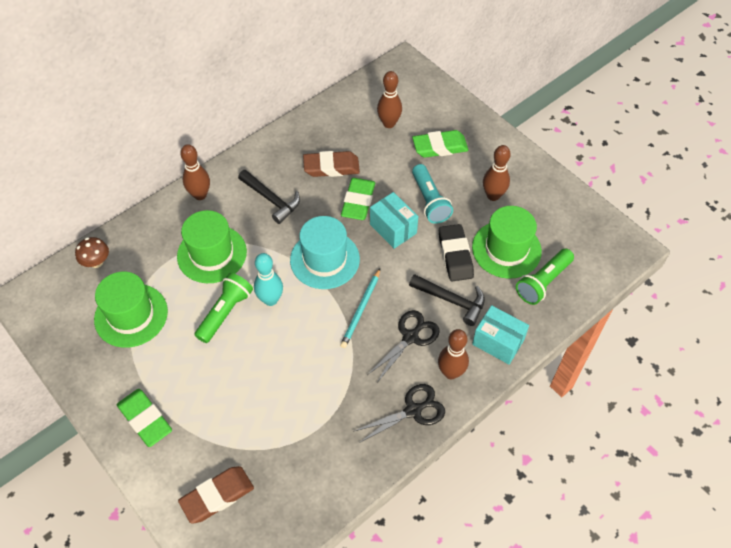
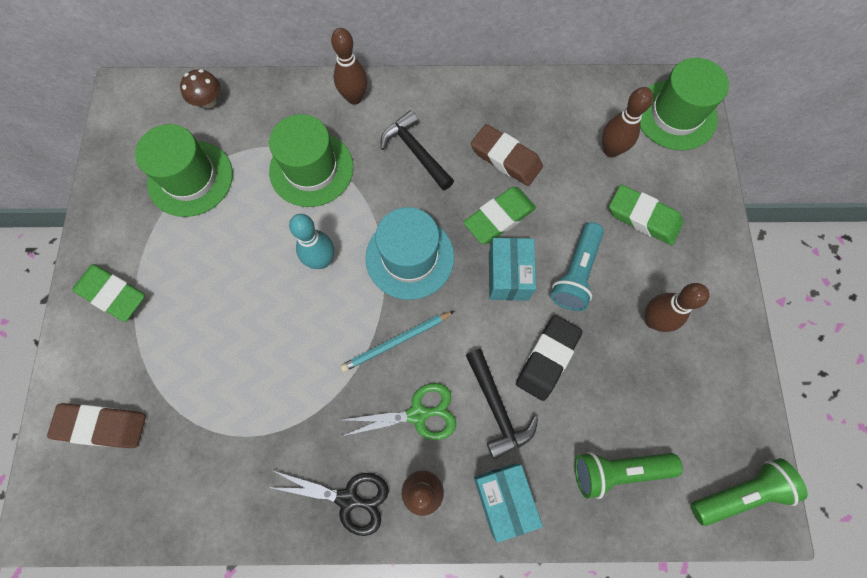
camera: 40 degrees right, 15 degrees up
green eraser [117,389,172,447] -> green eraser turned 60 degrees counterclockwise [72,264,145,322]
green flashlight [195,273,253,343] -> green flashlight moved to [691,458,808,526]
black hammer [238,170,300,224] -> black hammer turned 150 degrees clockwise [381,110,454,190]
black scissors [367,310,440,381] -> green scissors [340,383,456,440]
green hat [472,206,542,279] -> green hat moved to [640,58,729,150]

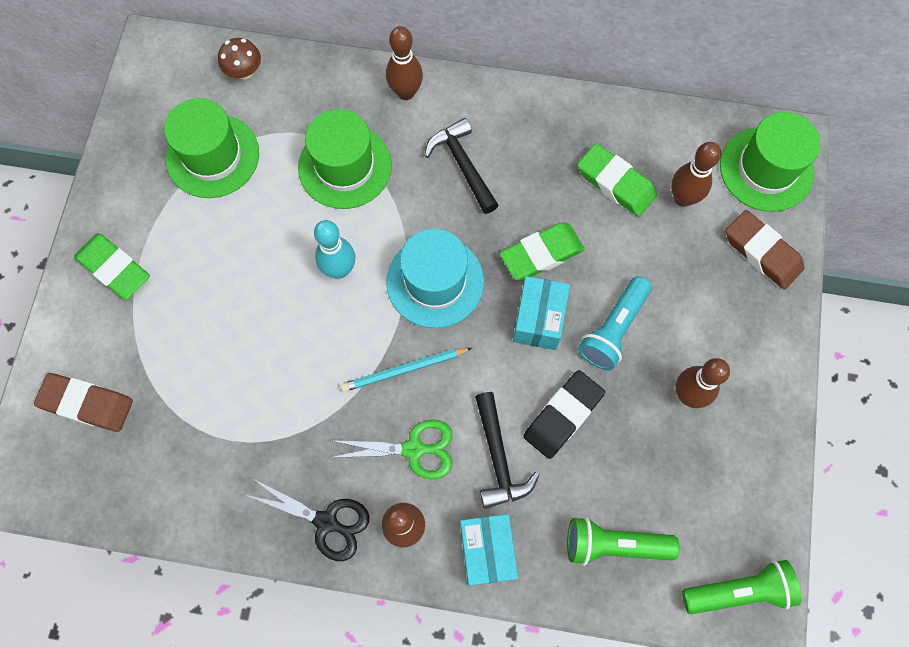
camera: 10 degrees right, 0 degrees up
brown eraser [471,124,543,186] -> brown eraser moved to [726,210,804,289]
green eraser [609,184,683,245] -> green eraser moved to [577,143,657,217]

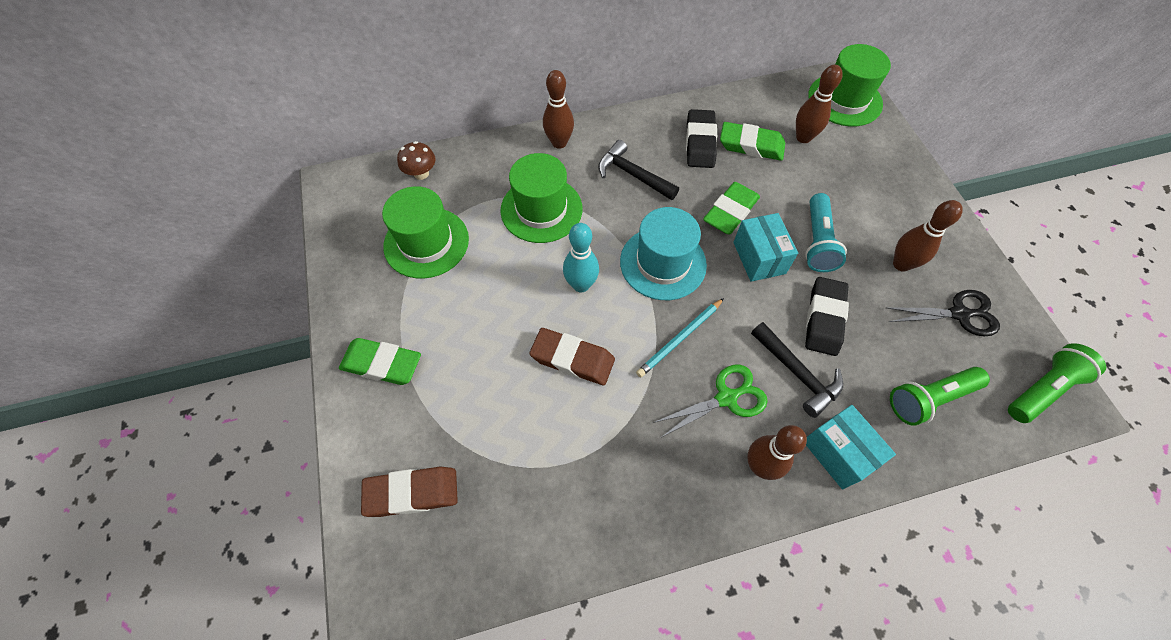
camera: 25 degrees left, 10 degrees down
black scissors [246,480,370,561] -> black scissors moved to [886,290,1000,337]
brown eraser [726,210,804,289] -> brown eraser moved to [529,328,615,385]
none -> black eraser [686,109,717,168]

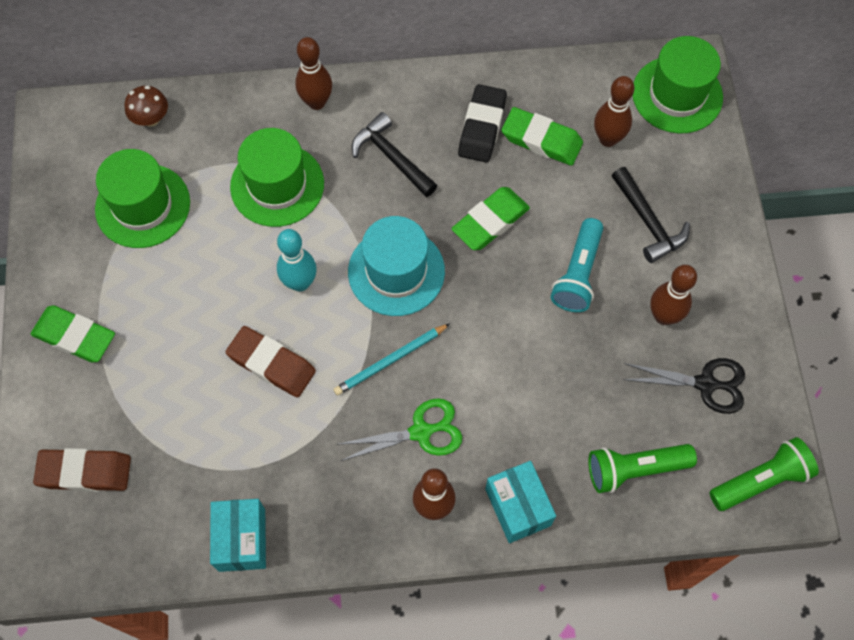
camera: 10 degrees right, 5 degrees up
turquoise box [733,213,798,282] -> turquoise box moved to [210,499,266,572]
black hammer [751,322,843,418] -> black hammer moved to [611,167,690,263]
black eraser [805,277,849,356] -> none

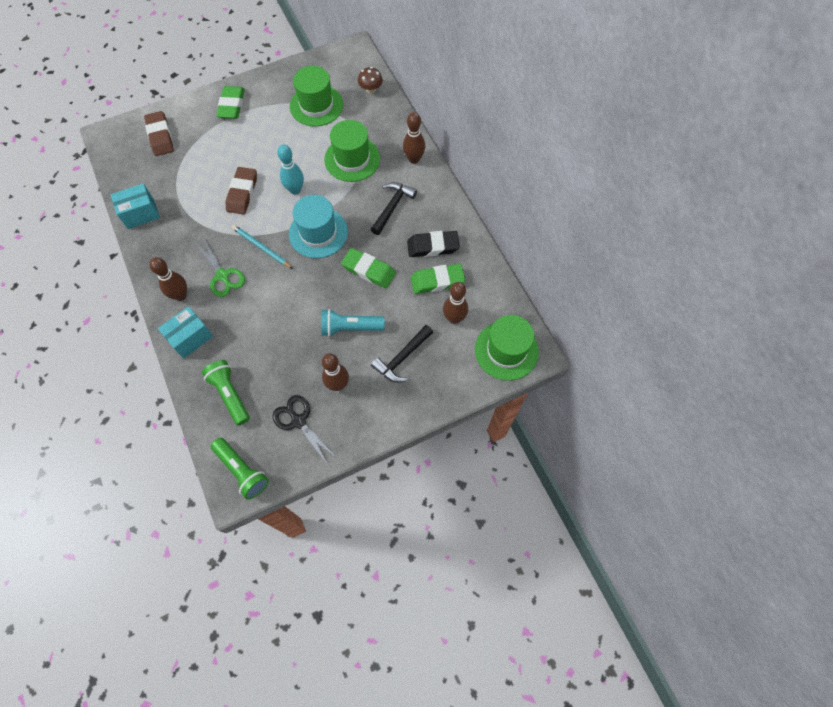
camera: 70 degrees right, 0 degrees up
green eraser [501,107,583,166] -> green eraser turned 75 degrees clockwise [411,264,465,294]
black scissors [623,358,745,414] -> black scissors turned 150 degrees clockwise [272,395,337,465]

